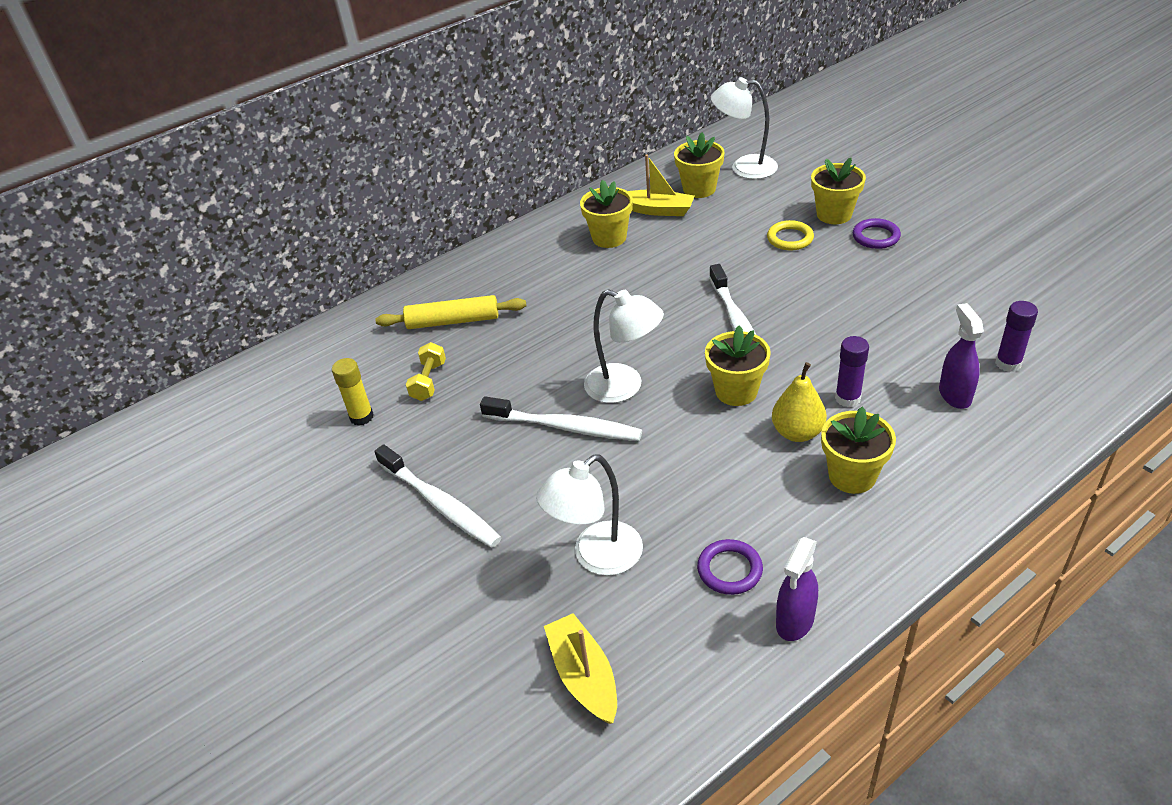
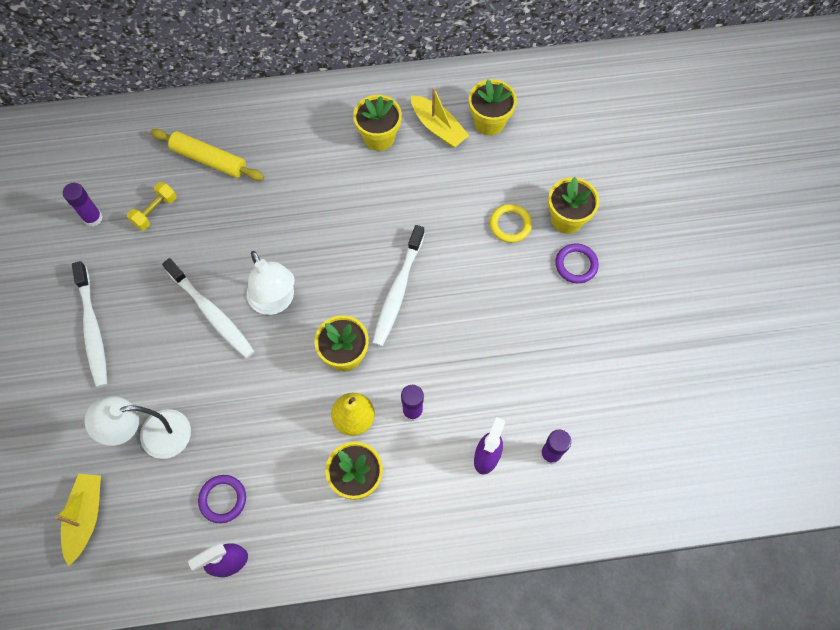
camera: 25 degrees right, 25 degrees up
yellow glue stick [332,358,374,426] -> purple glue stick [63,183,103,227]
white lamp [711,77,778,179] -> none

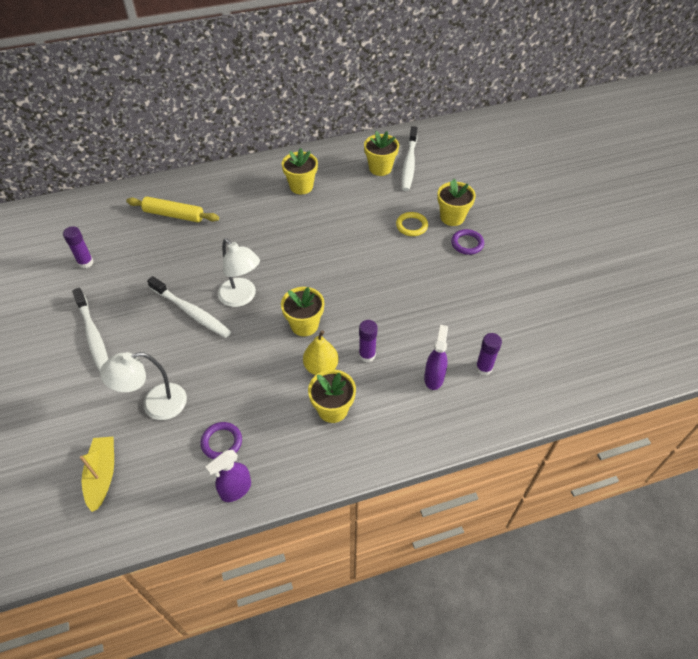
camera: 10 degrees left, 15 degrees down
yellow dumbbell [127,182,177,231] -> none
white toothbrush [372,225,425,347] -> white toothbrush moved to [402,126,418,191]
yellow boat [411,87,469,147] -> none

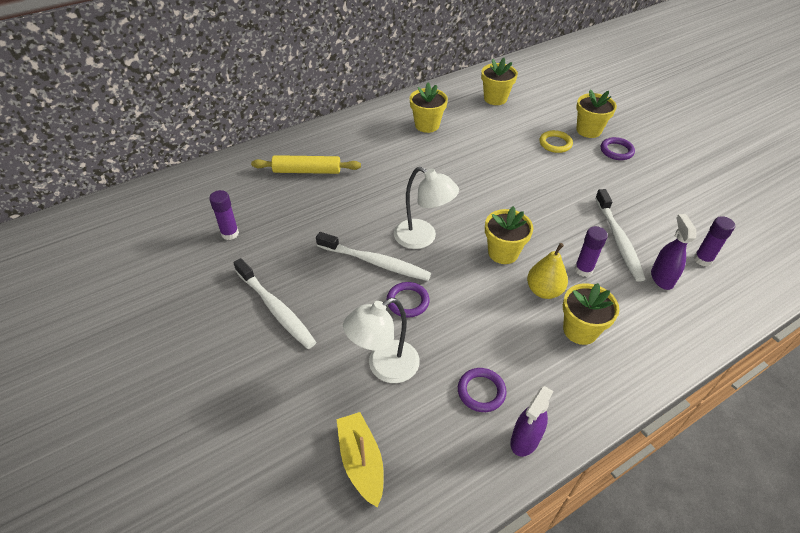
camera: 15 degrees left, 5 degrees down
white toothbrush [402,126,418,191] -> white toothbrush moved to [595,189,645,282]
none -> purple ring [387,282,430,318]

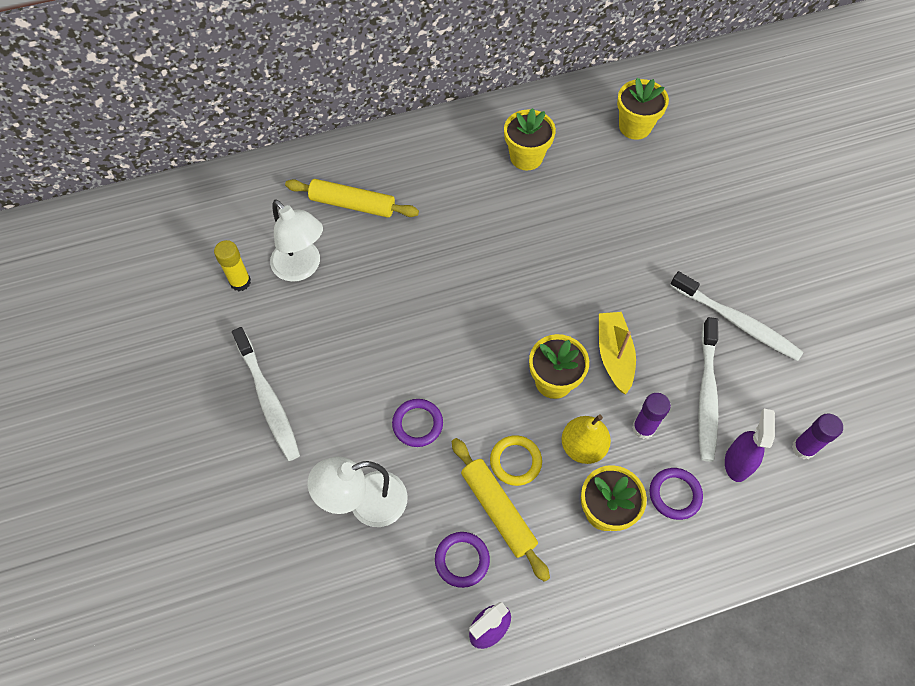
camera: 15 degrees right, 15 degrees up
purple glue stick [209,190,239,240] -> yellow glue stick [214,240,251,291]
white toothbrush [316,232,431,281] -> white toothbrush moved to [670,271,804,361]
yellow boat [337,412,384,507] -> yellow boat moved to [599,312,636,394]
white lamp [394,167,459,249] -> white lamp moved to [270,199,323,282]
yellow ring [539,130,573,153] -> yellow ring moved to [490,435,542,486]
yellow flower pot [576,89,617,138] -> none
purple ring [601,137,635,160] -> purple ring moved to [649,468,703,520]
none -> yellow rolling pin [452,438,550,582]

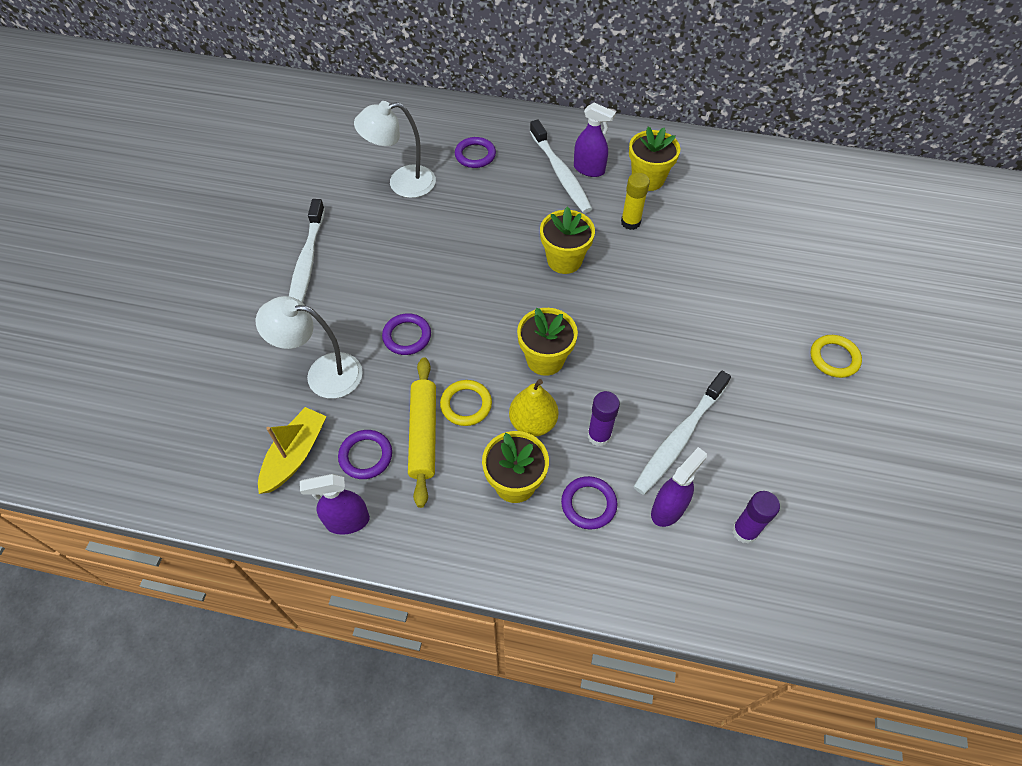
camera: 30 degrees right, 5 degrees down
yellow glue stick [214,240,251,291] -> yellow glue stick moved to [621,173,650,230]
white lamp [270,199,323,282] -> white lamp turned 90 degrees clockwise [354,101,436,198]
yellow rolling pin [285,179,419,218] -> purple ring [455,137,496,168]
yellow boat [599,312,636,394] -> yellow boat moved to [258,407,327,494]
yellow flower pot [617,78,669,140] -> yellow flower pot moved to [540,206,595,274]
white toothbrush [670,271,804,361] -> white toothbrush moved to [530,119,592,213]
none -> purple spray bottle [574,103,616,177]
none -> yellow ring [810,335,862,378]

